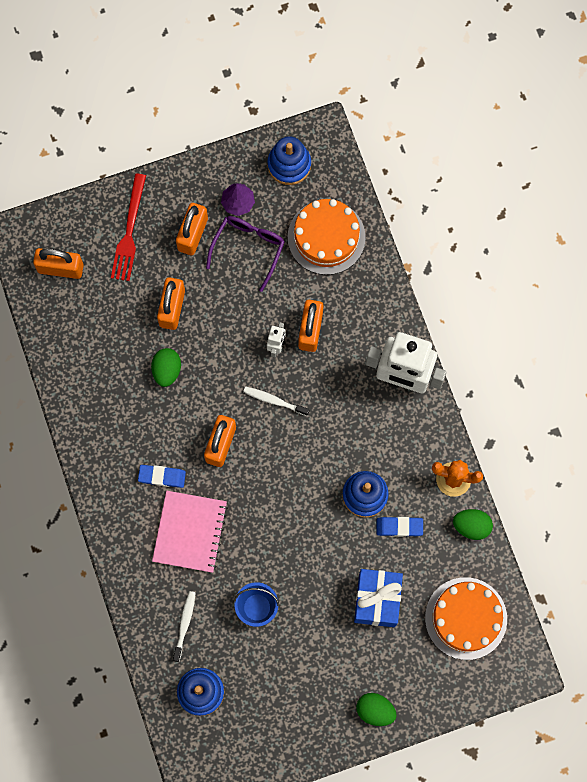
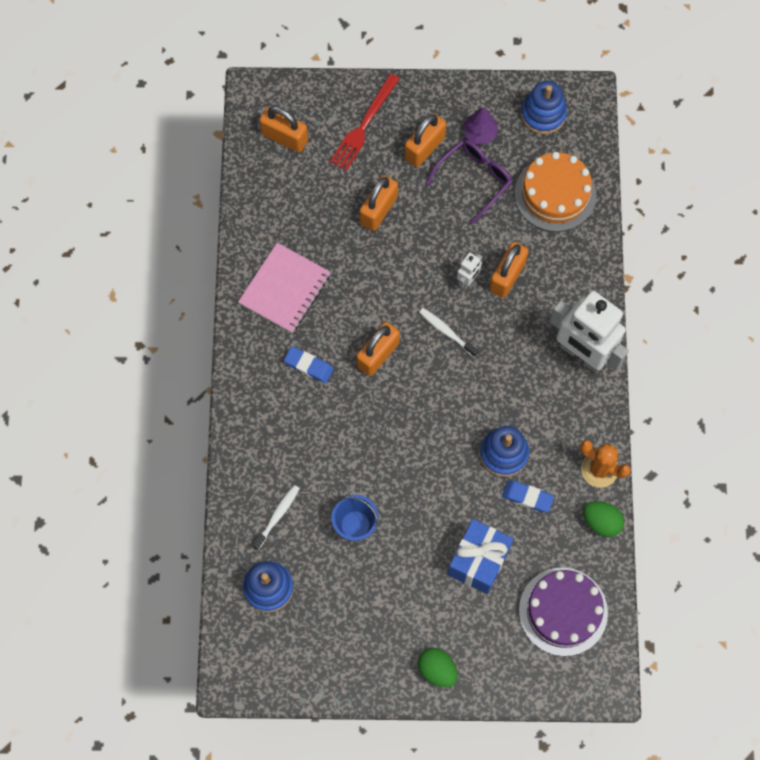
camera: 20 degrees right, 5 degrees down
green egg [151,348,181,387] -> none
pink notebook [152,491,228,573] -> pink notebook moved to [238,243,331,333]
orange cake [425,577,507,660] -> purple cake [519,568,608,656]

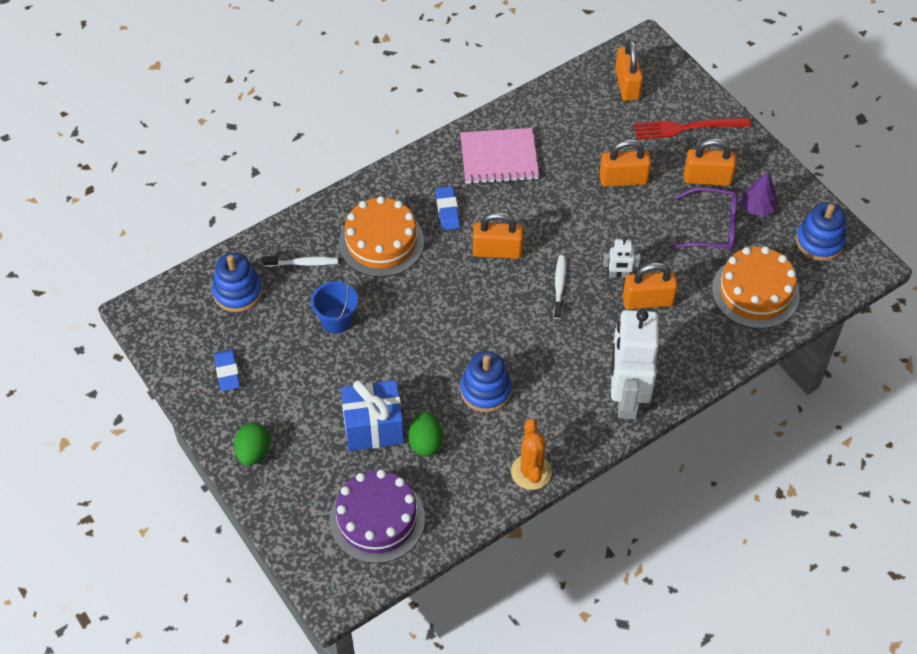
camera: 55 degrees right, 15 degrees down
blue eraser [502,480,554,512] -> blue eraser moved to [214,349,240,391]
green egg [583,501,624,537] -> green egg moved to [408,411,443,456]
none -> orange cake [339,196,424,277]

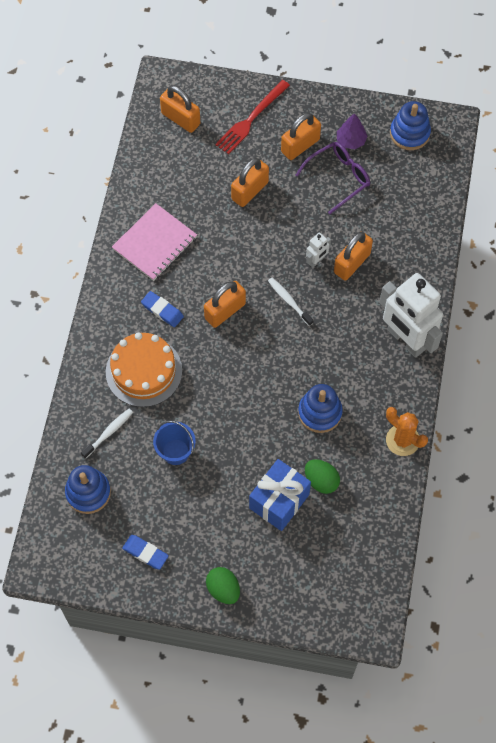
camera: 45 degrees left, 10 degrees up
purple cake [329,470,425,564] -> none
orange cake [712,246,800,329] -> none

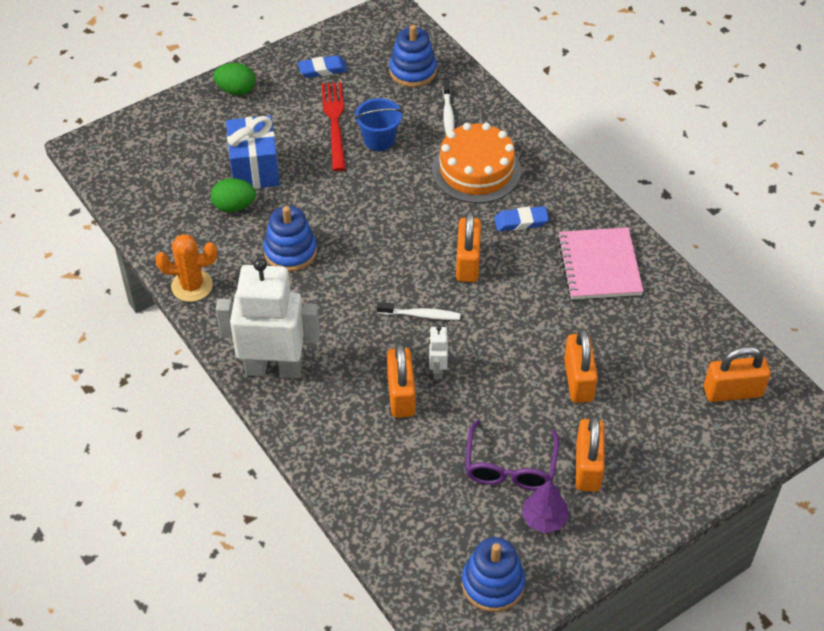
camera: 135 degrees right, 15 degrees down
red fork [215,80,290,154] -> red fork moved to [321,82,346,171]

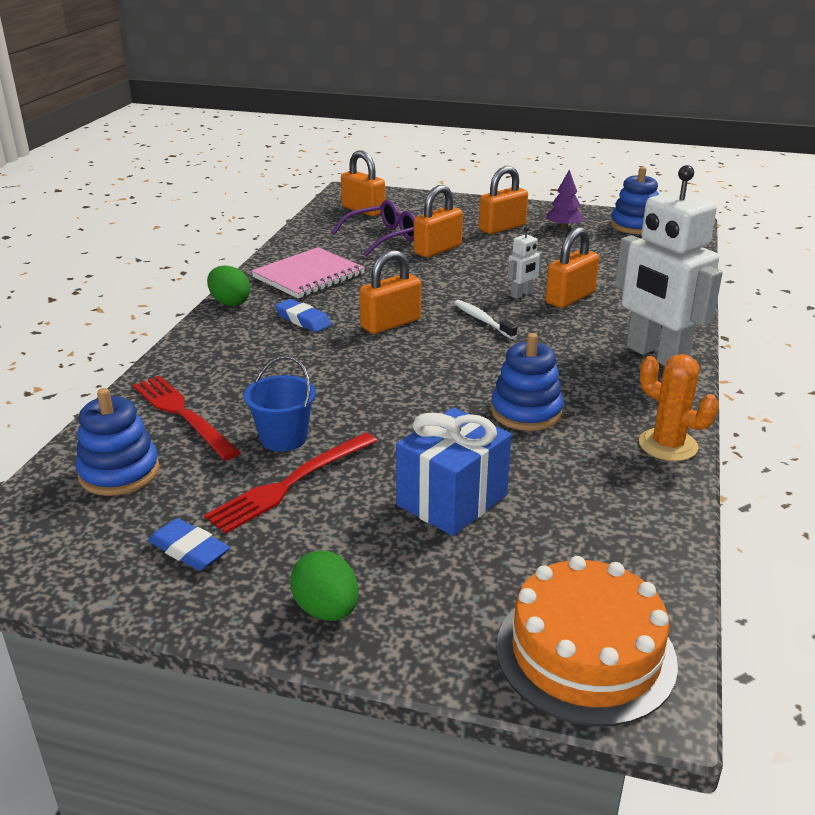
camera: 130 degrees left, 20 degrees down
green egg [211,178,256,212] -> green egg moved to [207,265,251,306]
orange cake [432,123,521,203] -> orange cake moved to [496,556,678,727]
white toothbrush [442,80,455,136] -> red fork [133,376,241,460]
purple glasses [465,420,559,490] -> purple glasses moved to [331,200,415,256]

